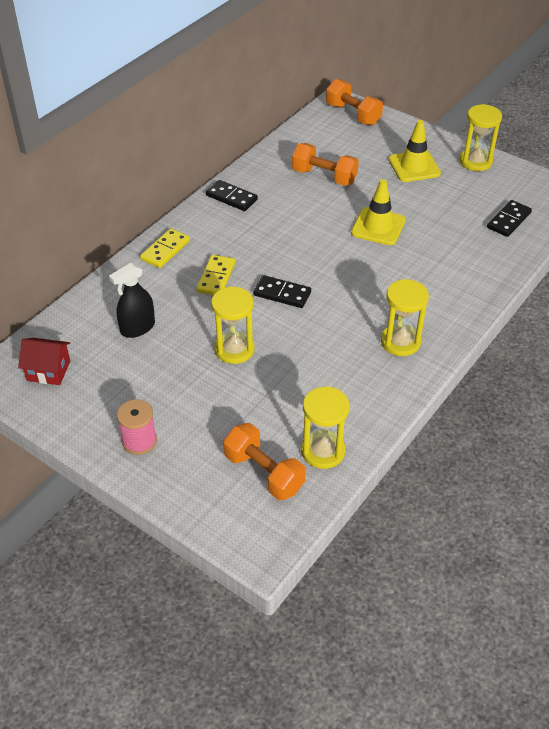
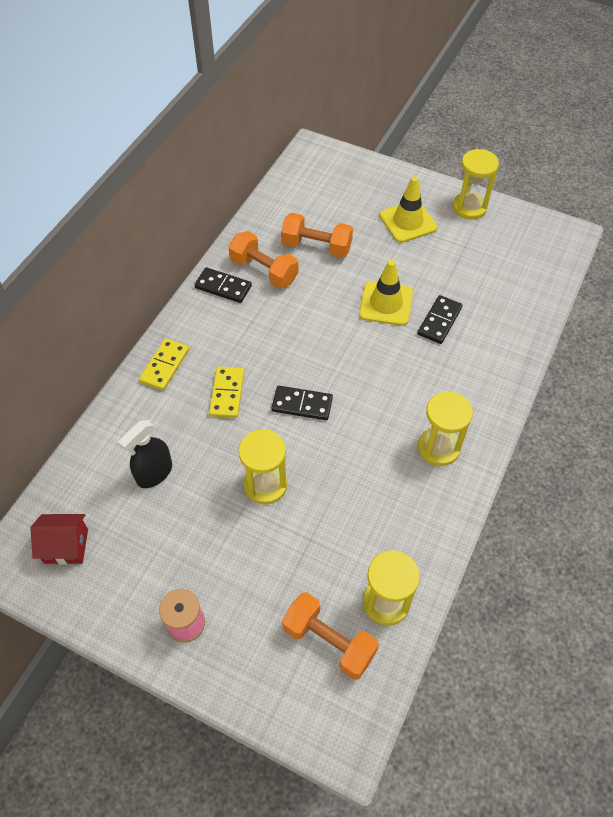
camera: 10 degrees left, 10 degrees up
orange dumbbell [326,79,383,125] -> orange dumbbell moved to [228,231,299,289]
black domino [487,200,532,237] -> black domino moved to [418,295,463,344]

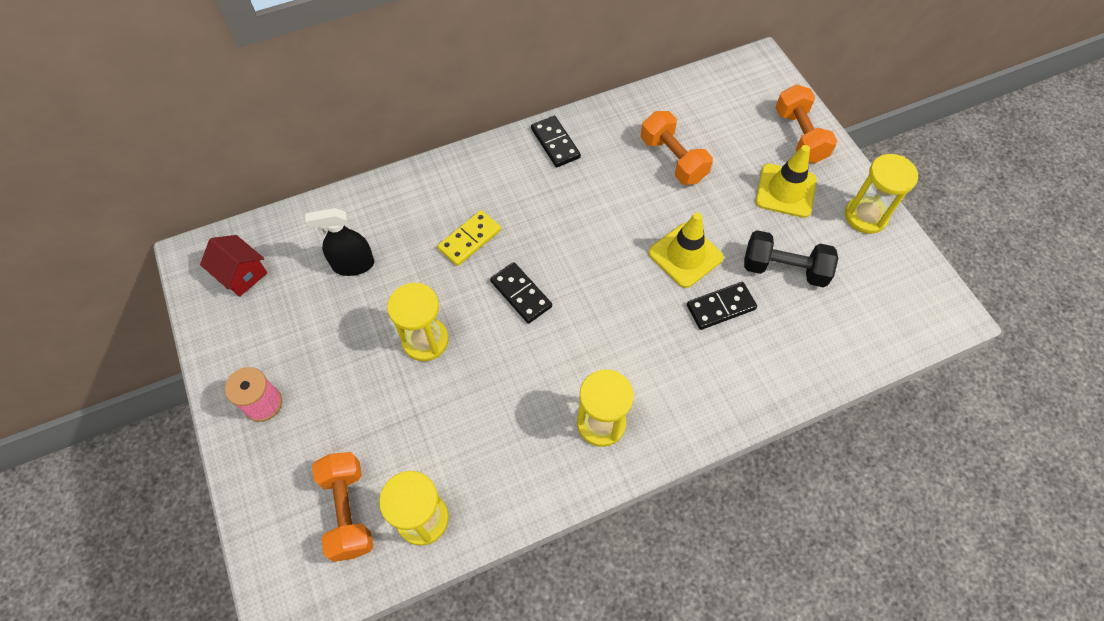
camera: 40 degrees right, 5 degrees up
yellow domino [139,338,189,391] -> none
orange dumbbell [228,231,299,289] -> orange dumbbell moved to [775,84,837,163]
none -> black dumbbell [744,230,839,287]

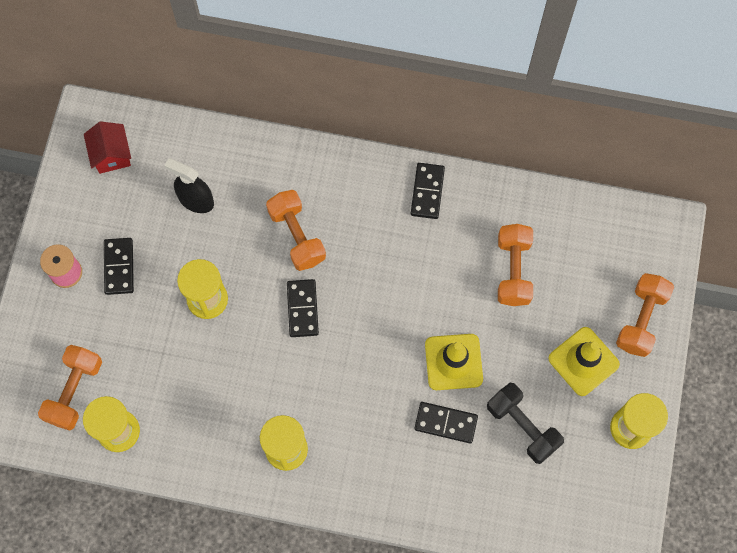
camera: 35 degrees right, 10 degrees up
yellow domino [437,210,501,266] -> orange dumbbell [266,190,326,271]
none -> black domino [104,238,134,295]

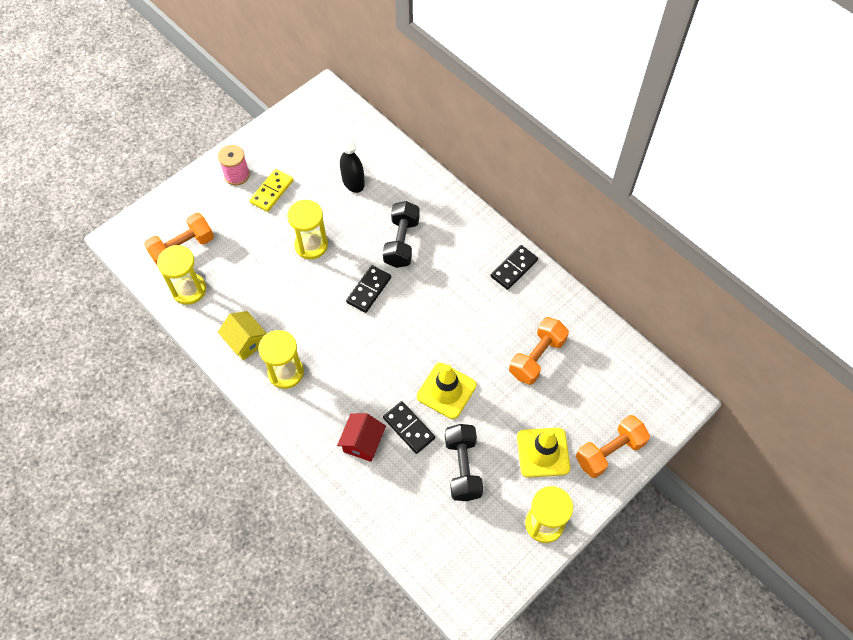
camera: 35 degrees right, 10 degrees down
red house [84,121,131,174] -> red house moved to [337,413,386,462]
black domino [104,238,134,295] -> yellow domino [249,169,293,212]
orange dumbbell [266,190,326,271] -> black dumbbell [383,201,420,268]
none -> yellow house [218,311,267,360]

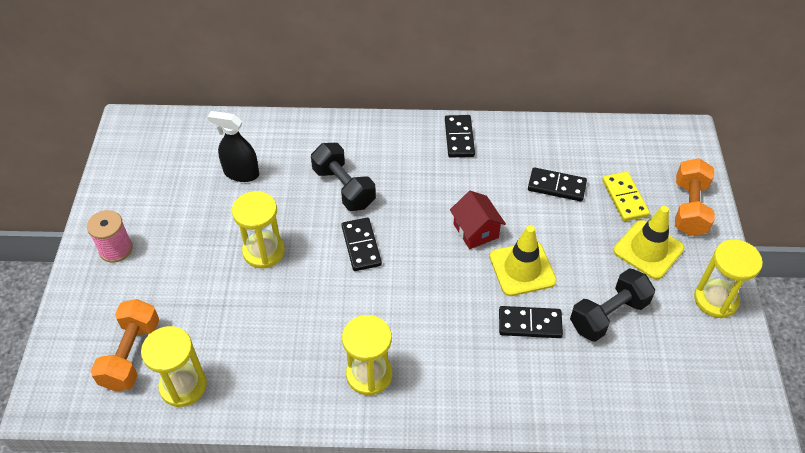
camera: 45 degrees left, 10 degrees down
yellow house [218,311,267,360] -> none
yellow domino [249,169,293,212] -> yellow domino moved to [602,172,650,221]
red house [337,413,386,462] -> red house moved to [450,191,506,249]
black dumbbell [445,424,483,501] -> black dumbbell turned 75 degrees counterclockwise [570,268,655,342]
orange dumbbell [509,317,569,385] -> black domino [528,167,587,202]

